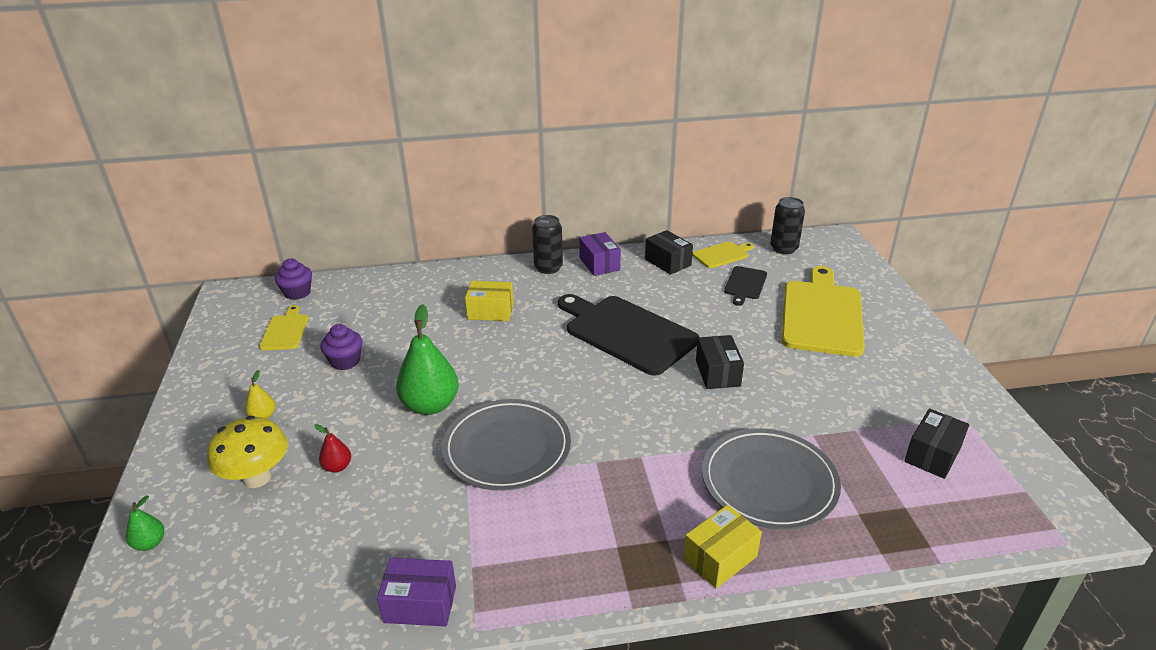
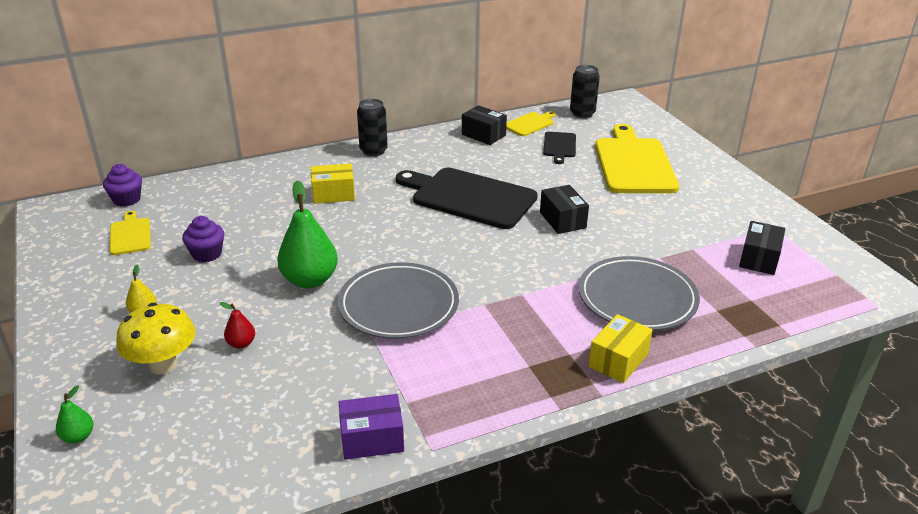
camera: 15 degrees left, 0 degrees up
purple box [579,232,621,276] -> none

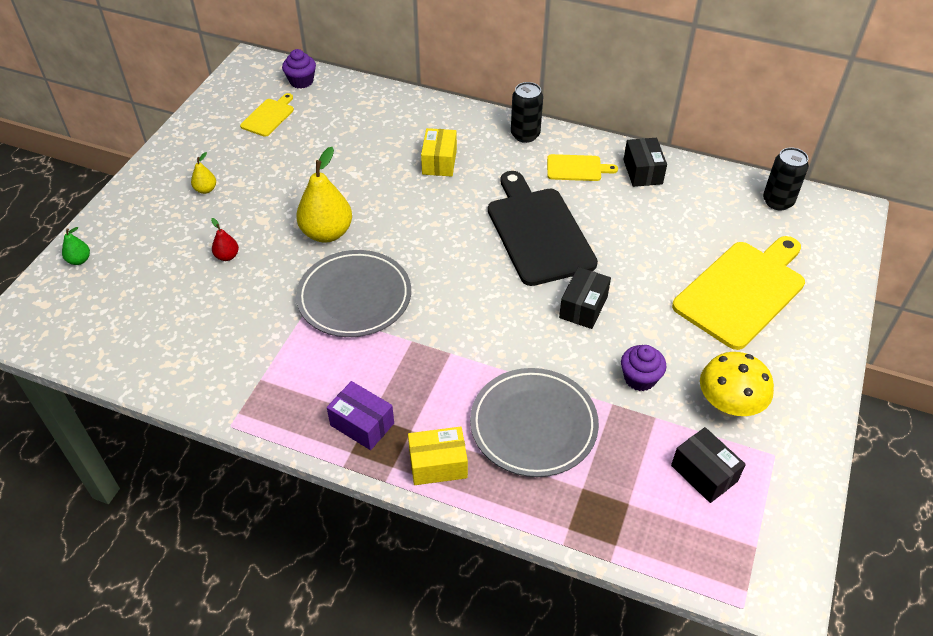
camera: 45 degrees right, 15 degrees up
yellow mushroom [116,303,195,375] -> yellow mushroom moved to [700,352,774,417]
purple cupcake [182,216,224,262] -> purple cupcake moved to [621,345,666,391]
green pear [277,180,338,288] -> yellow pear [296,147,352,243]
yellow box [311,163,355,204] -> yellow box turned 60 degrees clockwise [421,128,457,176]
purple box [339,394,404,460] -> purple box moved to [327,381,394,450]
yellow cutting board [506,111,556,136] -> yellow cutting board moved to [547,154,618,181]
black cutting board [543,132,576,164] -> none
black box [739,221,785,275] -> black box turned 75 degrees clockwise [671,427,746,503]

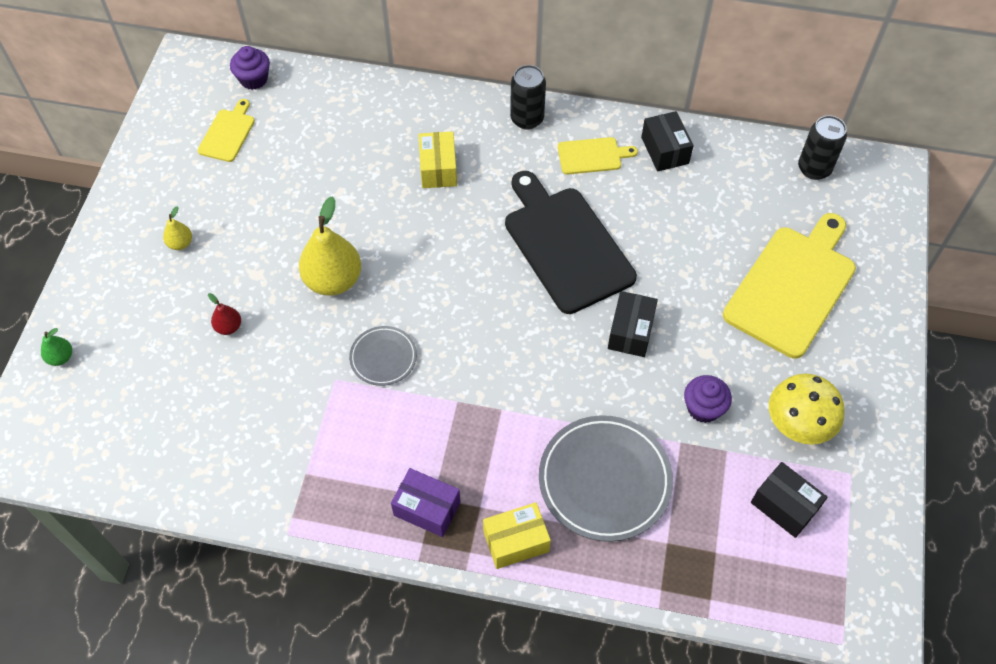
camera: 10 degrees left, 10 degrees up
grey plate [296,250,411,337] -> grey plate [349,326,417,386], size x0.54

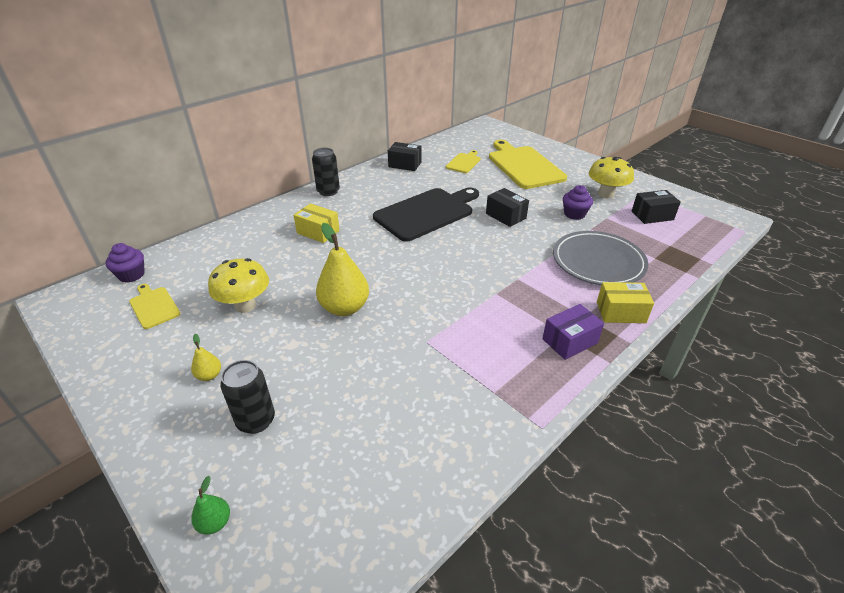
camera: 55 degrees left, 20 degrees down
red pear [208,293,241,335] -> none
grey plate [349,326,417,386] -> none
yellow box [483,502,551,569] -> yellow box turned 75 degrees clockwise [597,282,654,323]
black cutting board [505,171,637,314] -> black cutting board turned 135 degrees clockwise [373,187,479,242]
yellow cutting board [558,137,638,174] -> yellow cutting board moved to [446,150,481,173]
black can [798,115,847,180] -> black can moved to [221,360,275,434]
none -> yellow mushroom [208,258,269,313]

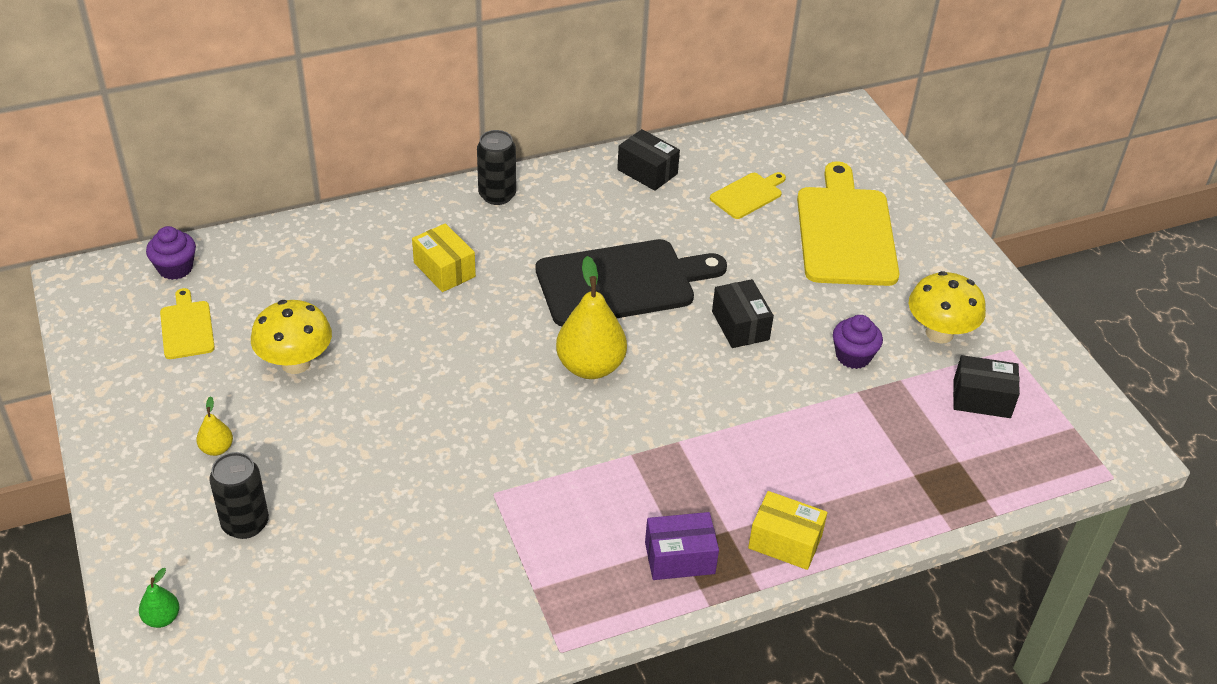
camera: 20 degrees right, 5 degrees up
yellow pear [316,223,369,316] -> yellow pear moved to [556,256,627,379]
grey plate [553,231,649,285] -> none

